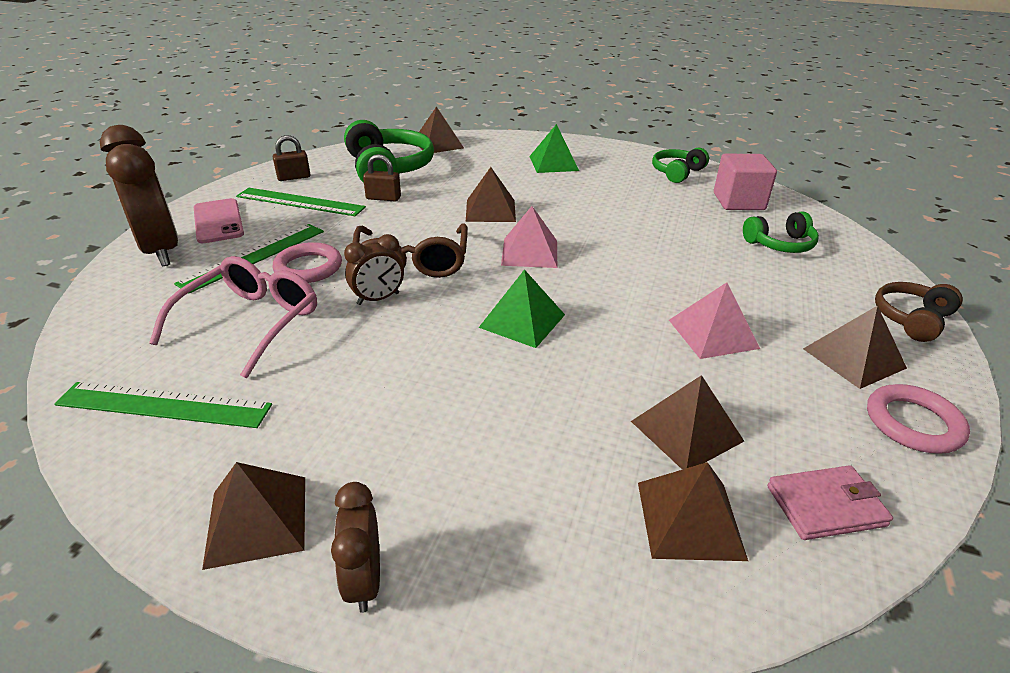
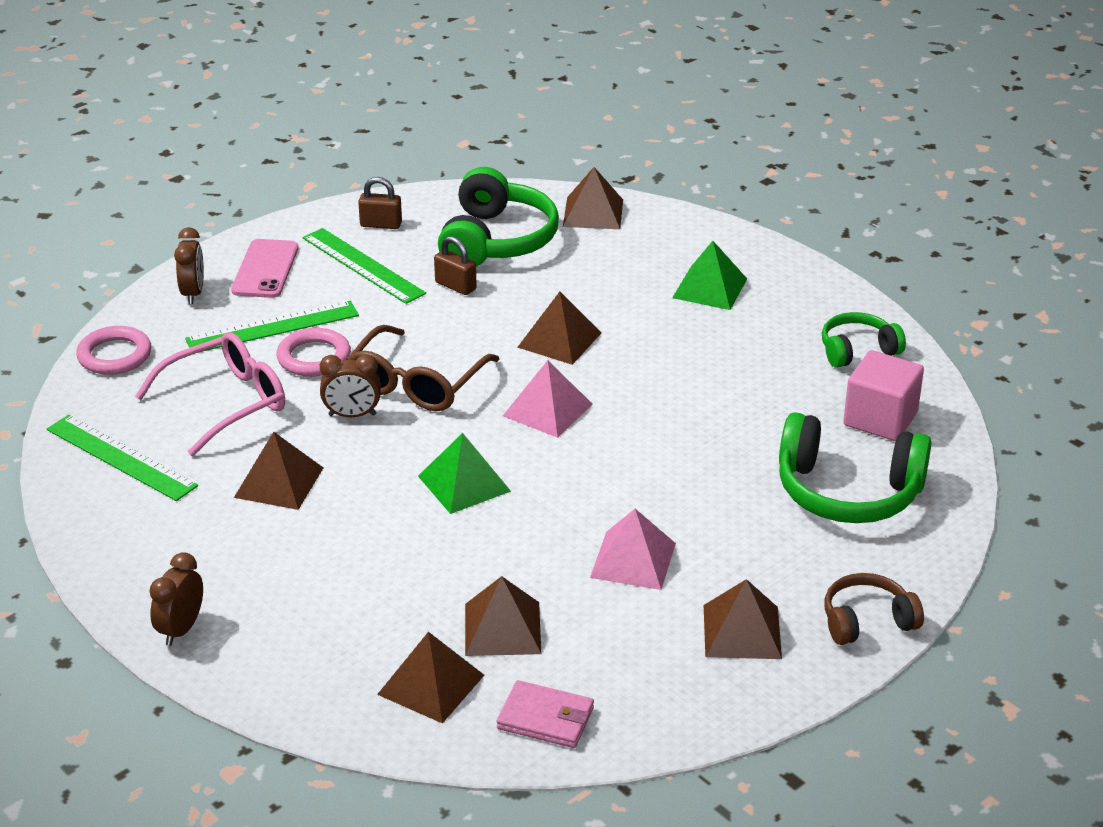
camera: 30 degrees right, 0 degrees up
brown clock [100,125,178,266] -> brown clock [174,227,204,304], size x0.51
brown pyramid [202,462,305,570] -> brown pyramid moved to [234,432,323,510]
green headphones [743,212,819,253] -> green headphones [779,412,932,523], size x1.74
pink ring [867,384,970,454] -> pink ring moved to [76,326,151,374]

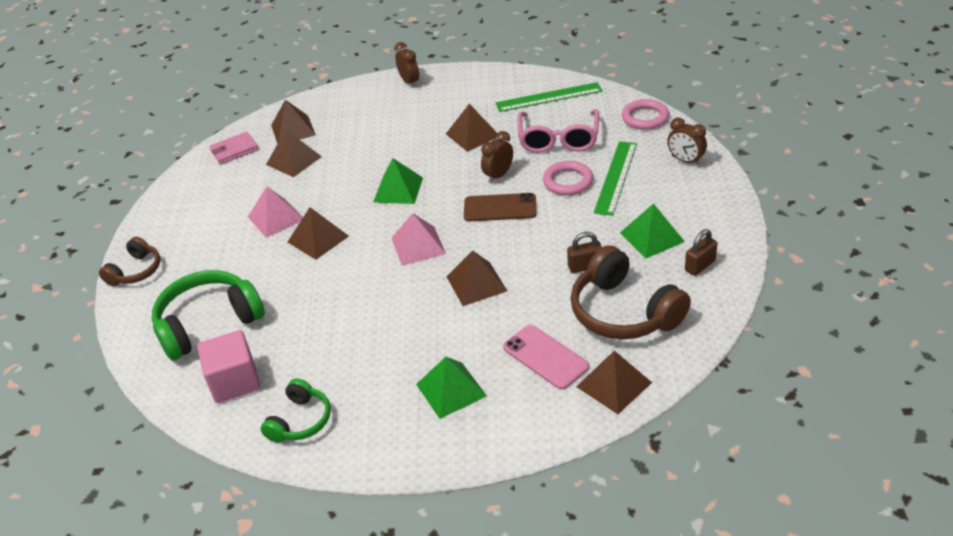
camera: 135 degrees right, 5 degrees up
pink phone [231,239,298,298] -> pink phone moved to [503,325,589,390]
green ruler [303,228,426,304] -> green pyramid [620,203,685,258]
brown glasses [346,325,499,411] -> brown phone [464,193,536,221]
green headphones [438,167,559,267] -> brown headphones [571,245,691,339]
brown pyramid [704,579,782,659] -> brown pyramid moved to [288,207,349,260]

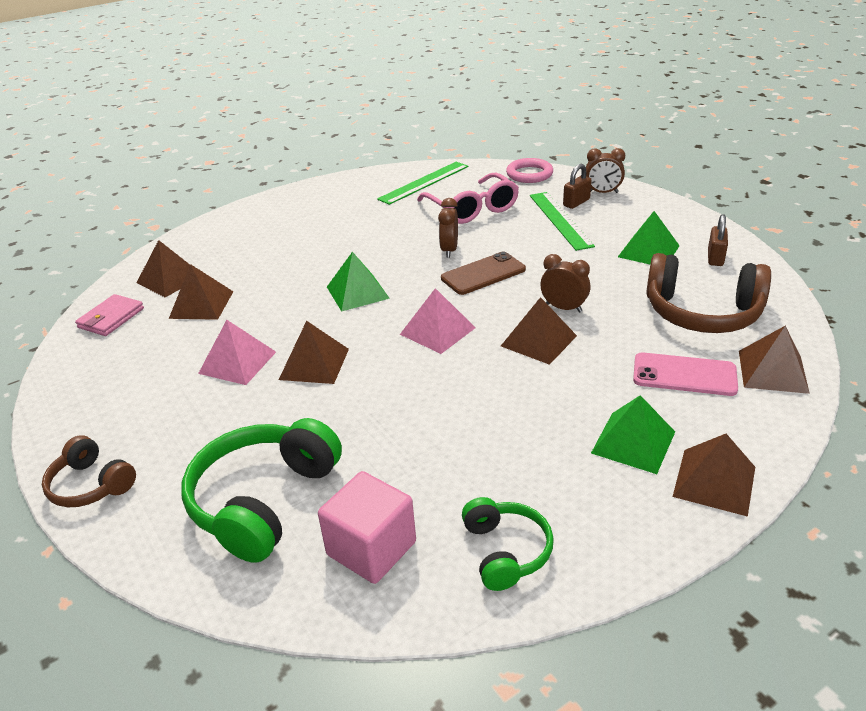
camera: 35 degrees left, 5 degrees down
brown headphones [99,237,160,286] -> brown headphones turned 135 degrees clockwise [42,436,136,507]
brown clock [394,42,419,87] -> brown clock moved to [540,254,590,313]
brown pyramid [446,104,497,152] -> brown pyramid moved to [673,434,755,517]
pink ring [543,161,593,195] -> none
brown padlock [567,232,602,273] -> brown padlock moved to [563,164,592,209]

